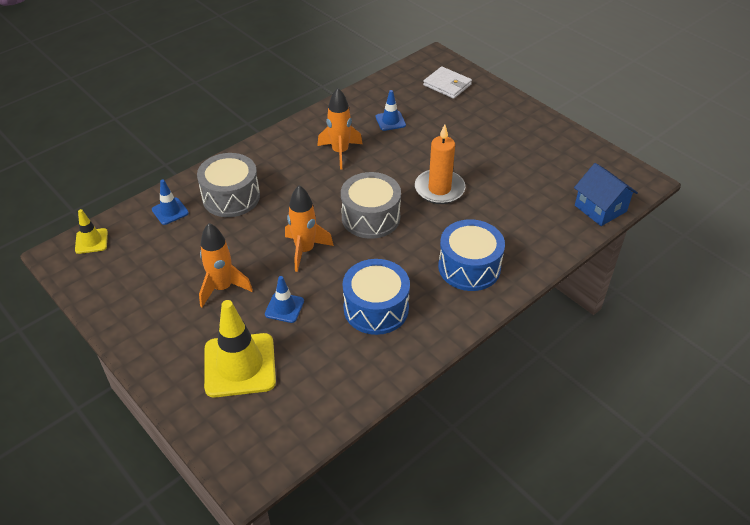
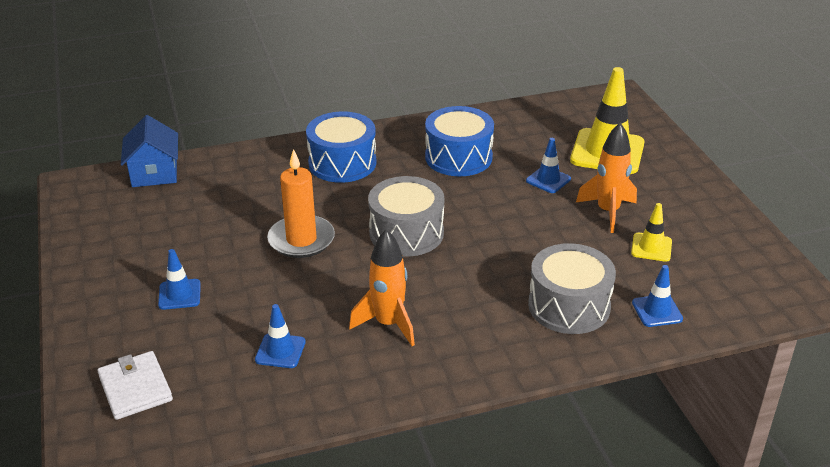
camera: 155 degrees left, 10 degrees down
yellow traffic cone [75,209,108,254] -> yellow traffic cone moved to [631,203,672,262]
orange rocket [285,185,334,272] -> none
none -> blue traffic cone [158,249,201,310]

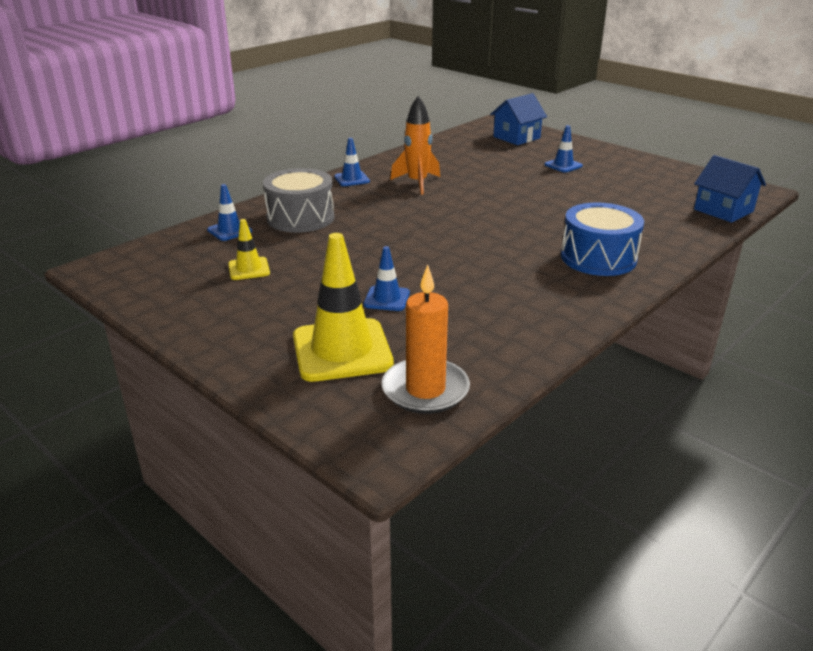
camera: 150 degrees right, 5 degrees down
white wallet [97,351,173,420] -> blue house [490,93,547,145]
blue traffic cone [255,304,306,368] -> blue traffic cone moved to [334,138,370,186]
orange candle [267,149,335,258] -> orange candle moved to [382,265,470,414]
grey drum [368,176,444,257] -> none
blue drum [425,106,494,176] -> none
orange rocket [576,123,637,233] -> none

